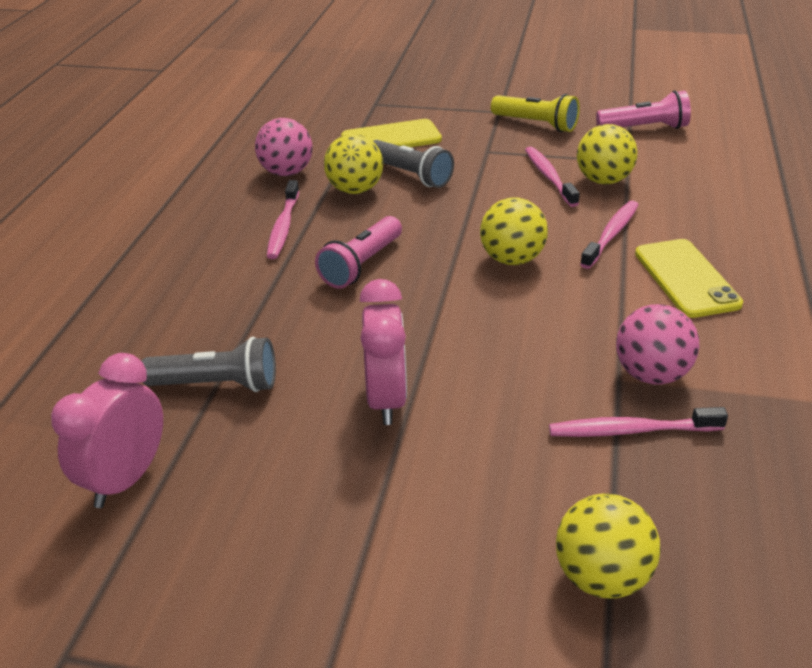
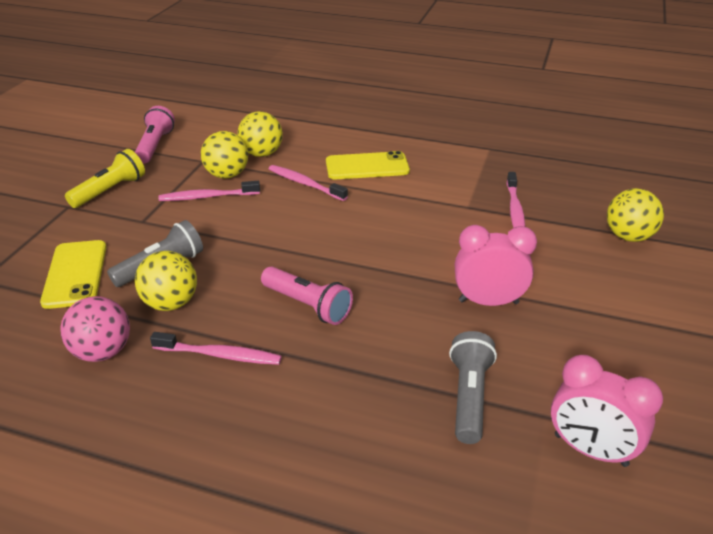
camera: 85 degrees left, 0 degrees up
yellow ball [480,197,548,265] -> yellow ball moved to [238,111,283,157]
pink ball [616,304,699,384] -> none

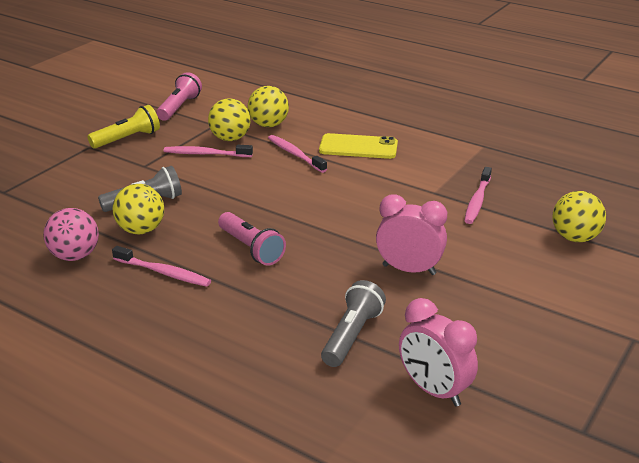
camera: 15 degrees right, 5 degrees down
yellow phone [40,240,106,309] -> none

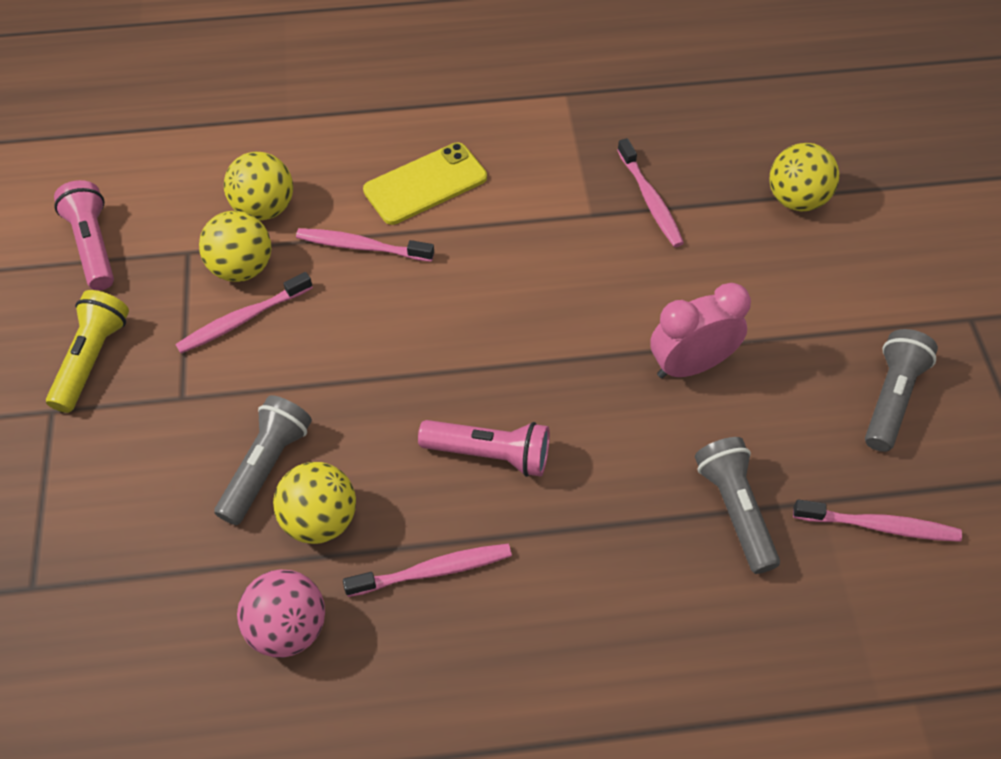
camera: 40 degrees left, 25 degrees up
pink clock [399,298,478,407] -> pink toothbrush [793,499,962,542]
none -> grey flashlight [865,329,938,452]

